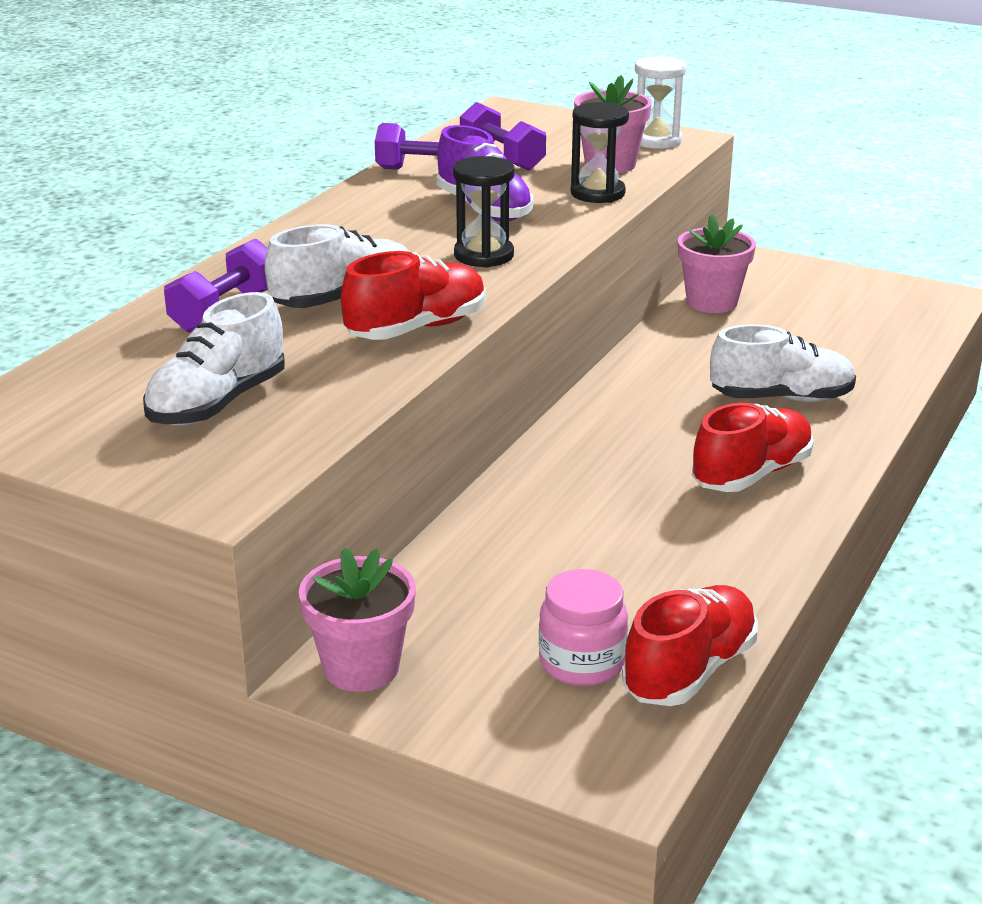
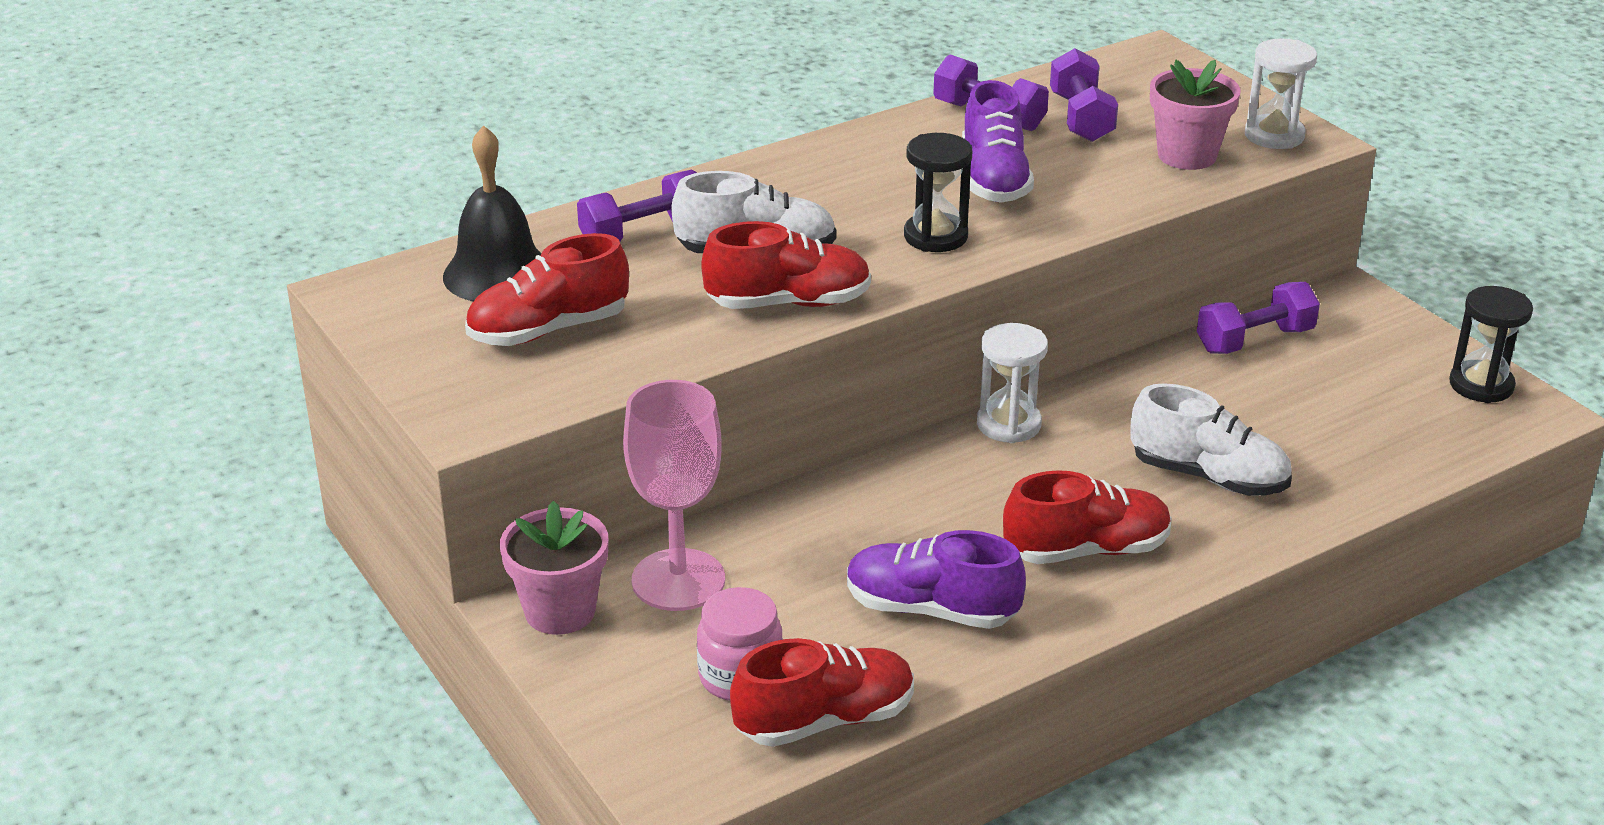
camera: 30 degrees right, 5 degrees up
white shoe [143,292,285,426] -> red shoe [465,233,629,346]
black hourglass [571,102,629,203] -> black hourglass moved to [1449,286,1533,403]
pink flower pot [678,214,756,313] -> purple dumbbell [1197,282,1320,354]
none -> black bell [443,125,541,301]
none -> pink goblet [623,380,725,611]
none -> purple shoe [847,530,1026,629]
none -> white hourglass [977,323,1048,443]

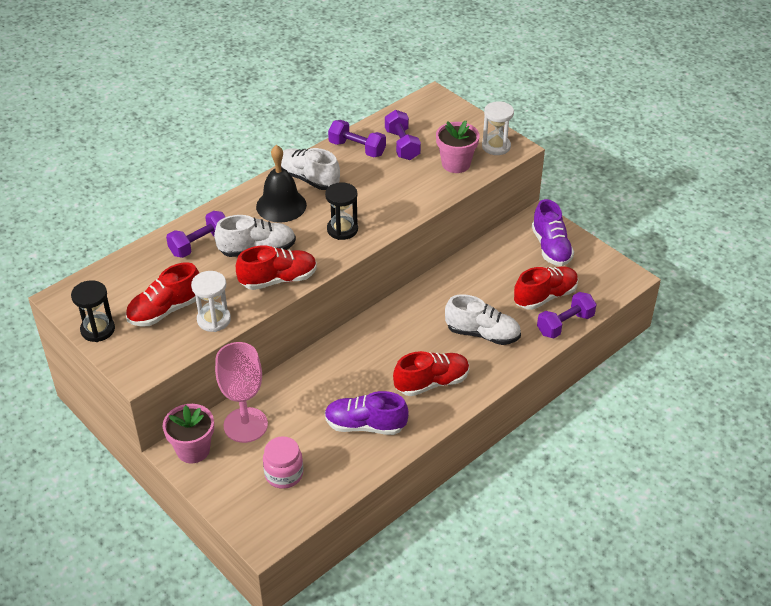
camera: 10 degrees left, 10 degrees up
black bell [443,125,541,301] -> black bell moved to [256,145,307,223]
red shoe [730,638,914,747] -> red shoe moved to [514,267,578,310]
purple shoe [962,80,1034,203] -> purple shoe moved to [532,199,574,266]
white hourglass [977,323,1048,443] -> white hourglass moved to [191,271,231,332]
purple dumbbell [1197,282,1320,354] -> purple dumbbell moved to [537,292,597,338]
black hourglass [1449,286,1533,403] -> black hourglass moved to [71,280,115,342]
none -> white shoe [281,148,340,190]

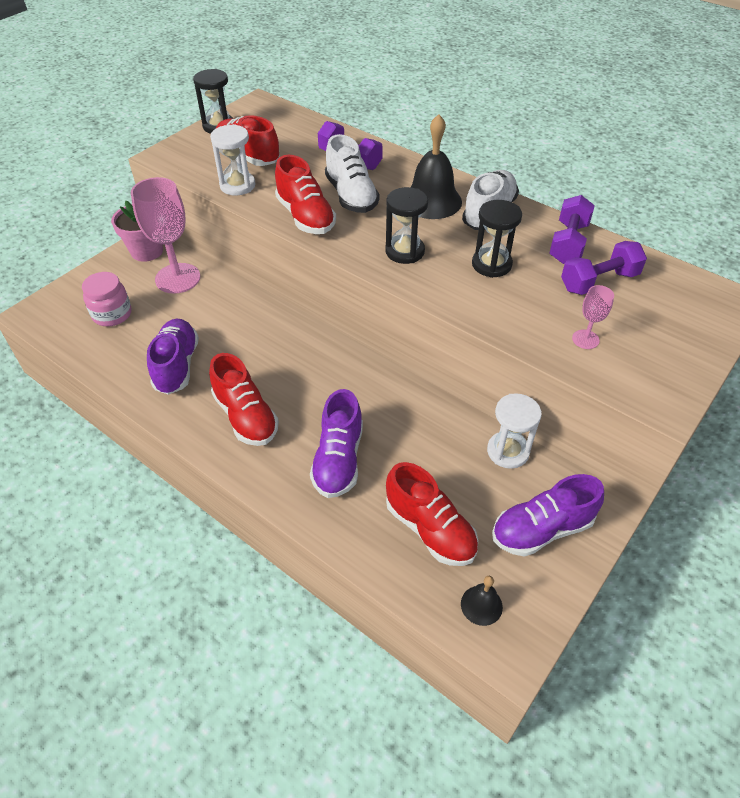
camera: 80 degrees right, 5 degrees up
pink flower pot [436,121,480,173] -> pink goblet [572,285,614,349]
white shoe [445,294,521,345] -> purple shoe [310,389,363,498]
white hourglass [482,101,514,155] -> white hourglass moved to [487,393,542,469]
purple dumbbell [537,292,597,338] -> none
none -> black bell [461,576,503,626]
none -> black hourglass [472,200,522,278]

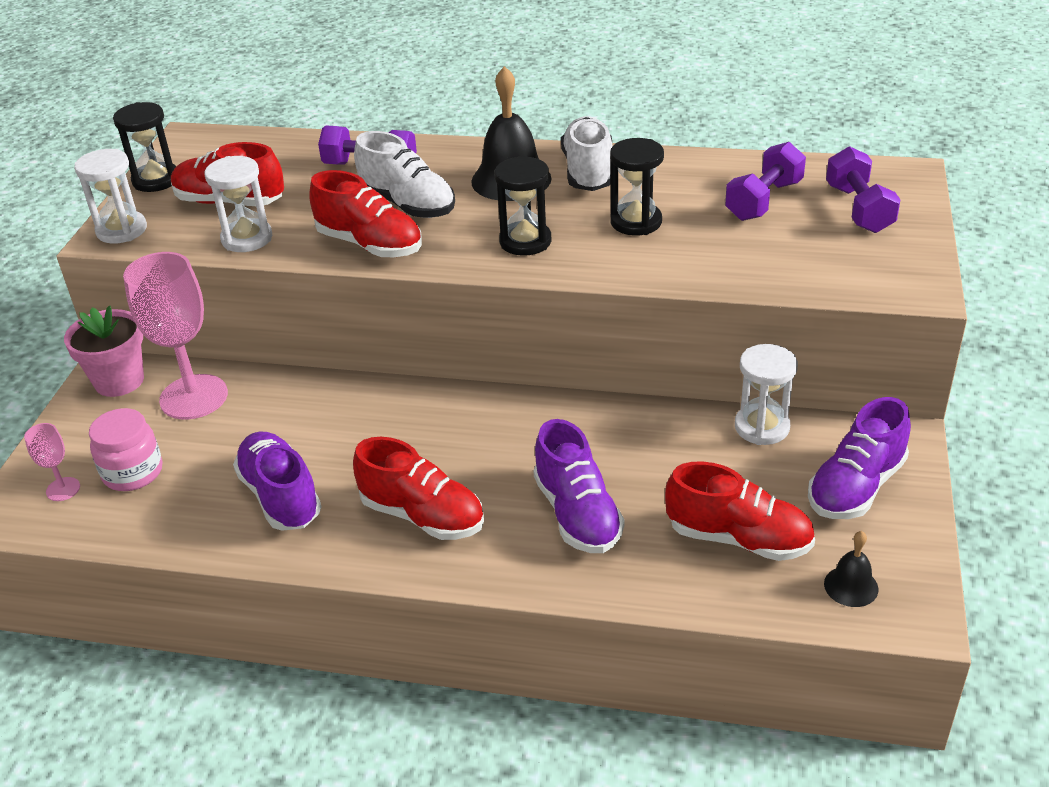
camera: 25 degrees left, 10 degrees down
purple dumbbell [549,195,595,264] -> purple dumbbell moved to [826,146,901,233]
pink goblet [572,285,614,349] -> pink goblet moved to [24,423,80,501]
none -> white hourglass [74,149,147,244]

